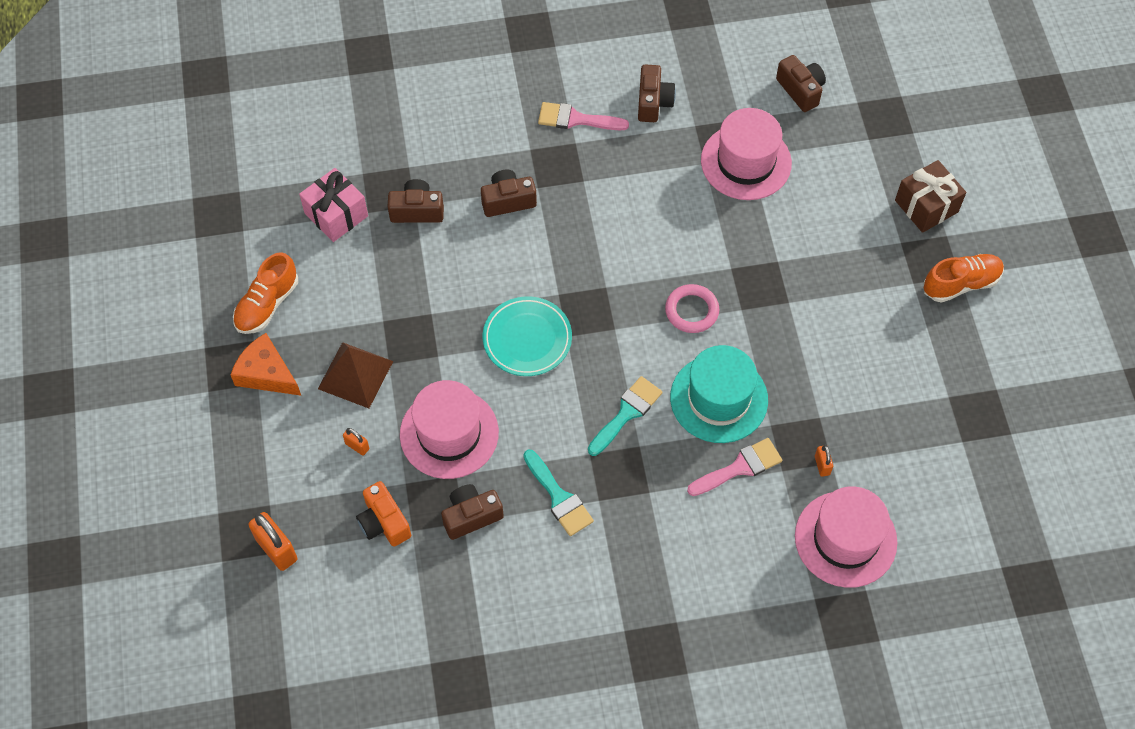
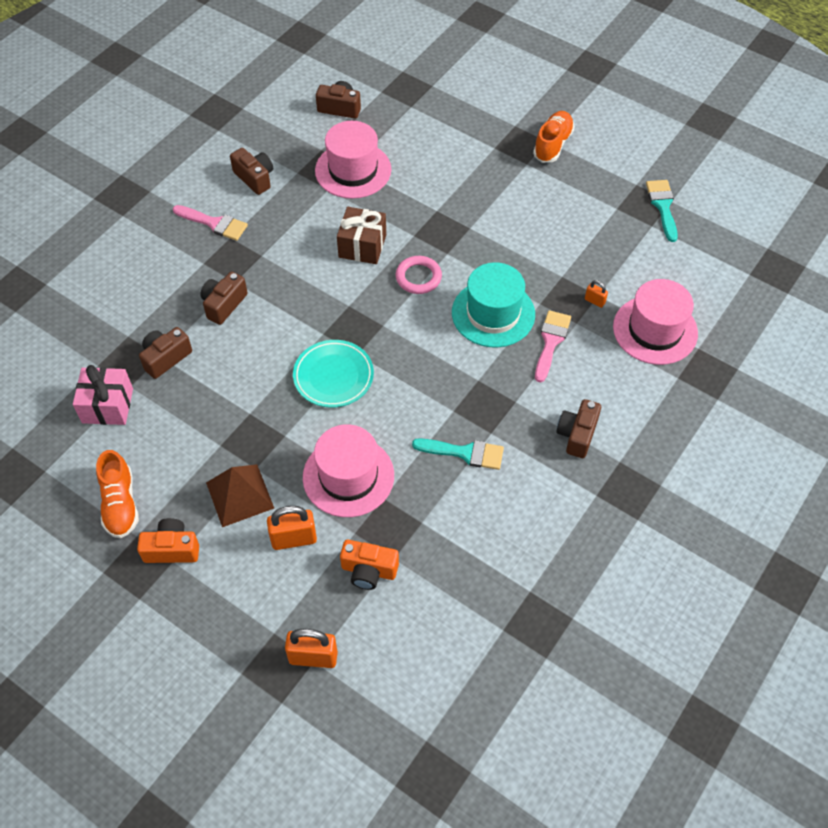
camera: 45 degrees left, 5 degrees down
orange cheese [230,333,301,396] -> orange camera [137,518,199,563]
orange padlock [343,428,369,456] -> orange padlock [267,506,317,550], size x1.91
brown camera [441,484,504,540] -> brown camera moved to [556,399,601,458]
pink brush [538,102,629,130] -> pink brush turned 120 degrees counterclockwise [173,205,248,241]
turquoise brush [588,376,662,456] -> turquoise brush moved to [646,180,678,242]
brown gift [895,160,966,233] -> brown gift moved to [337,207,386,264]

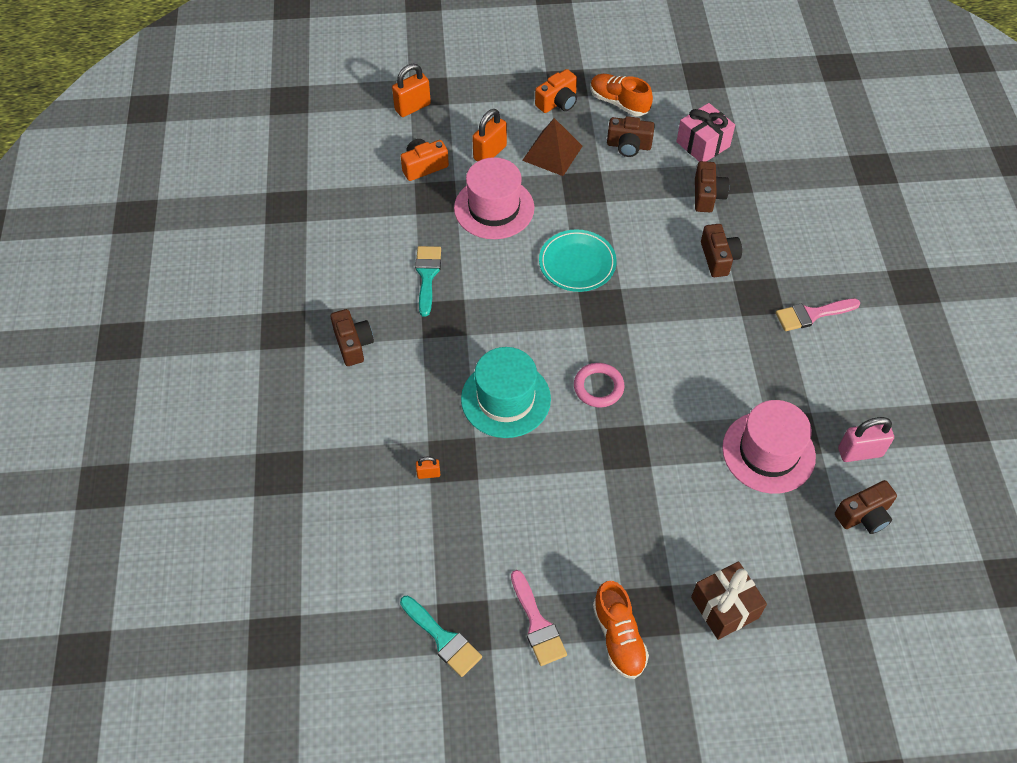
camera: 140 degrees right, 0 degrees up
brown camera [230,148,273,195] -> brown camera moved to [607,116,655,157]
brown gift [337,207,386,264] -> brown gift moved to [691,561,767,640]
turquoise brush [412,438,504,470] -> turquoise brush turned 120 degrees clockwise [415,246,441,316]
pink brush [535,310,571,383] -> pink brush moved to [511,570,567,666]
pink hat [613,279,698,365] -> none
none -> pink padlock [838,417,894,462]

